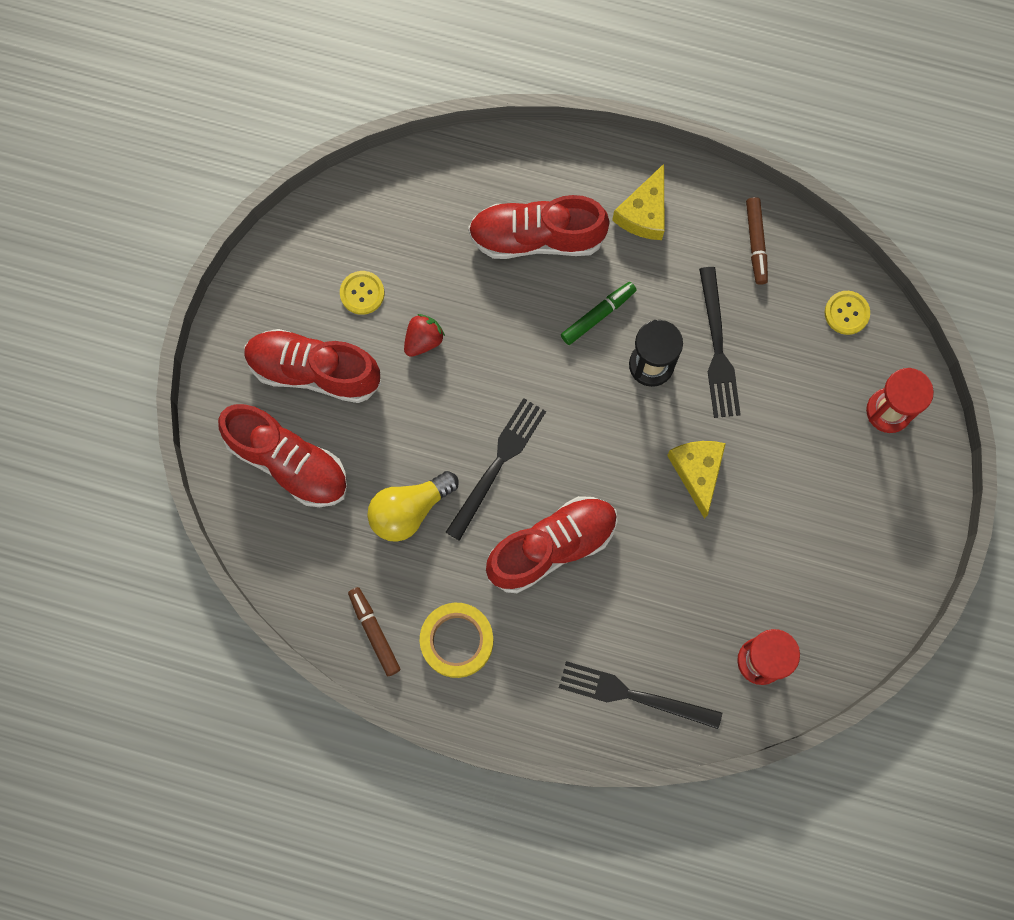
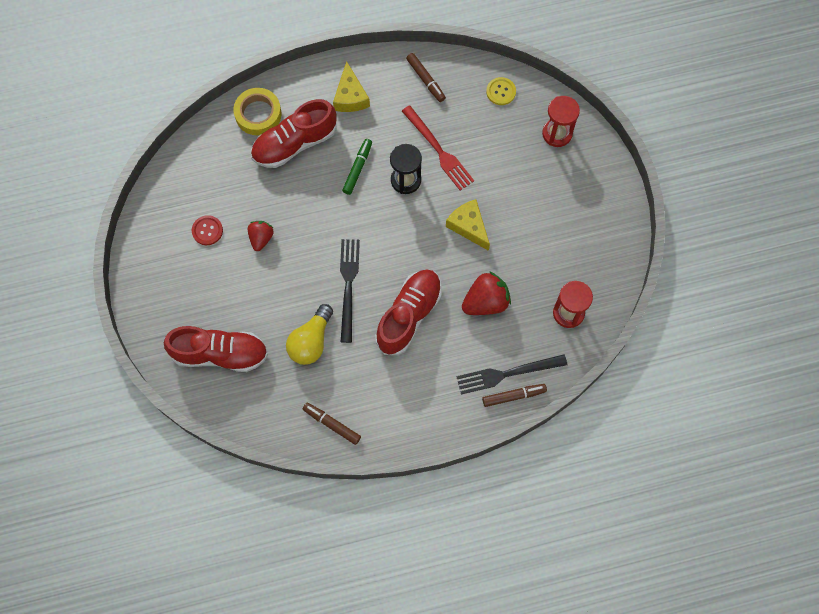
camera: 30 degrees left, 5 degrees down
red shoe [244,329,381,403] -> none
yellow button [340,271,385,315] -> red button [192,215,223,245]
yellow tape [420,603,493,678] -> yellow tape moved to [233,88,282,135]
black fork [699,267,741,418] -> red fork [402,105,474,191]
none -> red strawberry [462,271,511,315]
none -> brown marker [482,384,547,407]

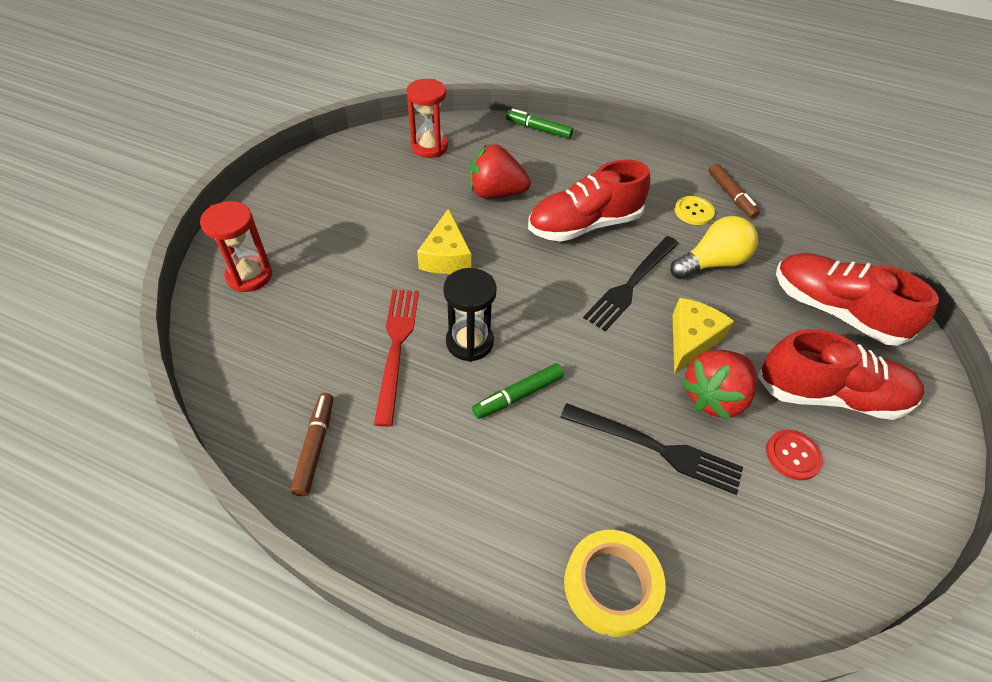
camera: 145 degrees left, 20 degrees down
red strawberry [248,221,274,251] -> red strawberry [681,350,757,420], size x1.60
red shoe [251,99,337,168] -> red shoe moved to [757,329,924,420]
yellow cheese [333,61,370,112] -> yellow cheese moved to [673,298,734,374]
black fork [456,354,567,394] -> black fork moved to [560,403,743,495]
brown marker [482,384,547,407] -> green marker [506,109,573,139]
yellow button [486,77,516,105] -> yellow button moved to [674,196,715,225]

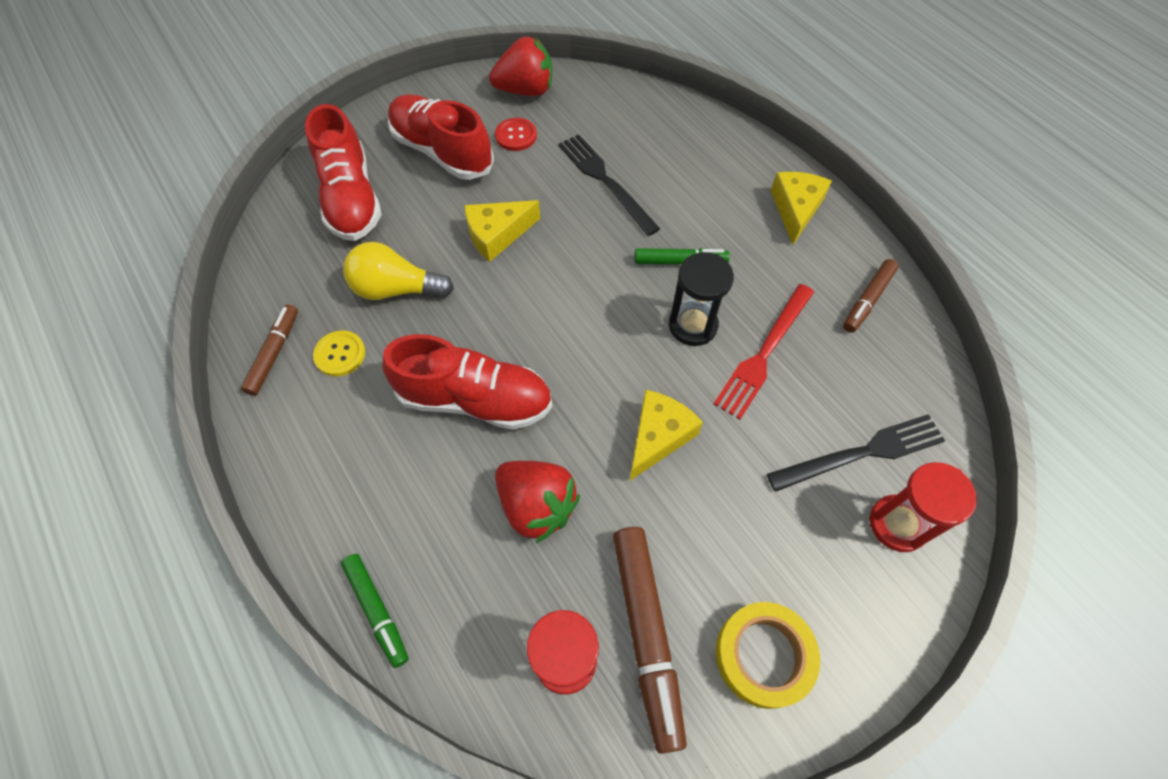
camera: 145 degrees left, 10 degrees up
yellow tape [564,530,665,637] -> yellow tape moved to [716,602,820,709]
black fork [583,236,679,331] -> black fork moved to [767,414,945,492]
red strawberry [681,350,757,420] -> red strawberry moved to [489,37,552,96]
none -> brown marker [613,527,687,754]
none -> yellow cheese [771,172,832,245]

